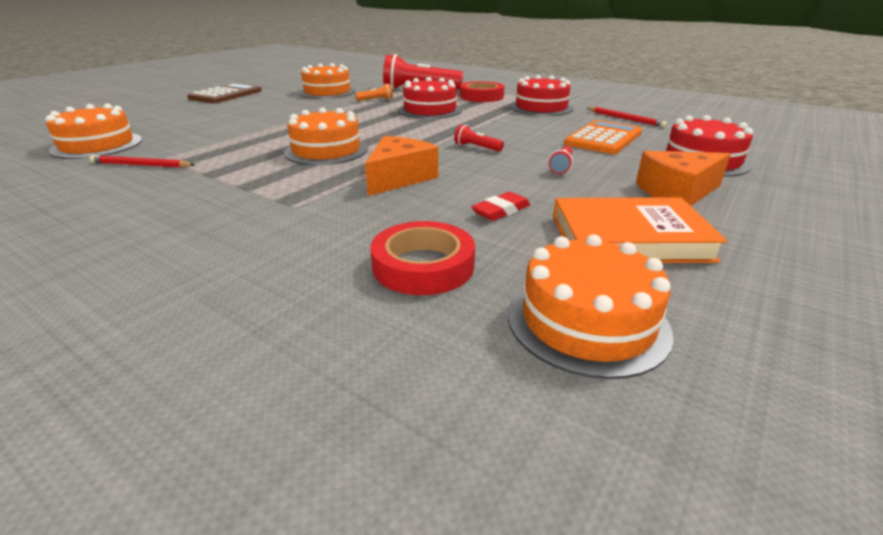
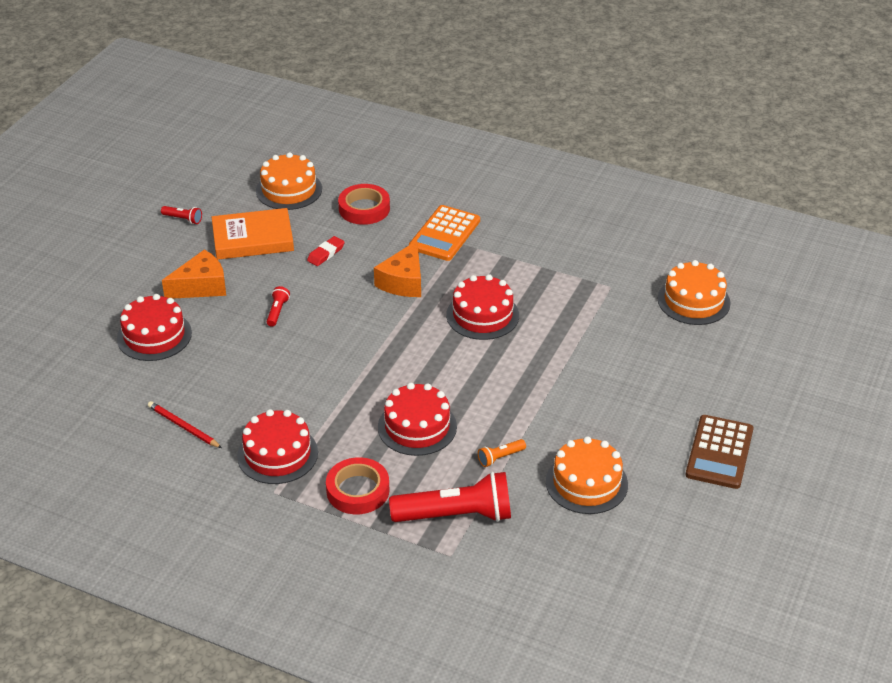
camera: 170 degrees right, 10 degrees up
red pencil [89,155,195,168] -> none
orange cake [284,108,368,165] -> red cake [446,274,519,340]
red flashlight [454,124,504,151] -> red flashlight moved to [161,206,202,224]
orange calculator [564,120,642,154] -> orange calculator moved to [409,205,480,261]

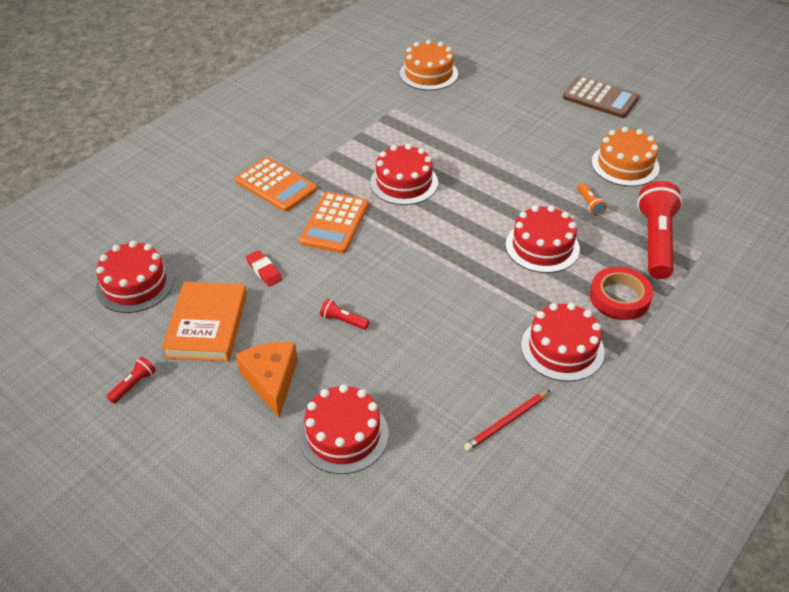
camera: 75 degrees left, 5 degrees up
orange cake [256,152,322,210] -> red cake [96,241,174,313]
red tape [338,184,390,225] -> none
orange cheese [374,241,421,297] -> orange calculator [299,192,369,253]

